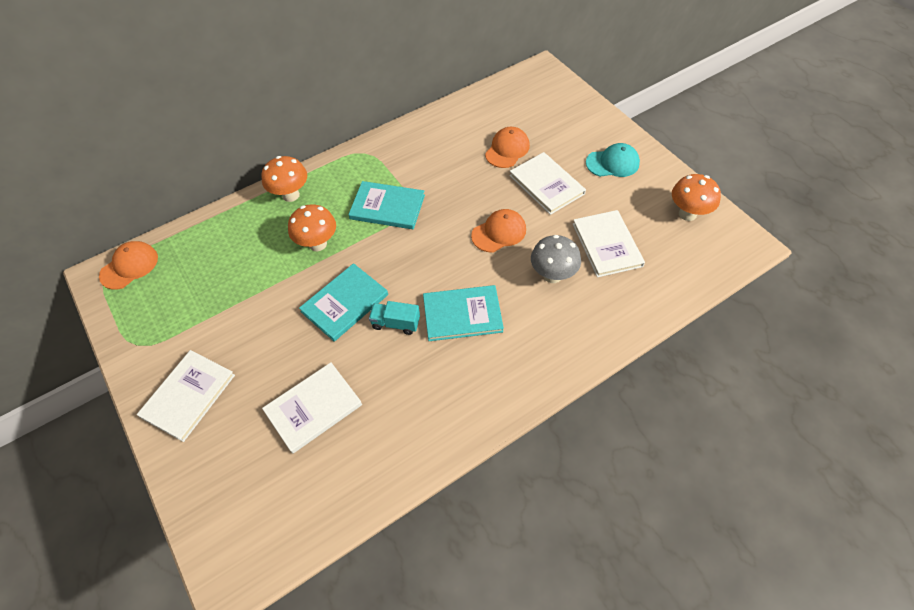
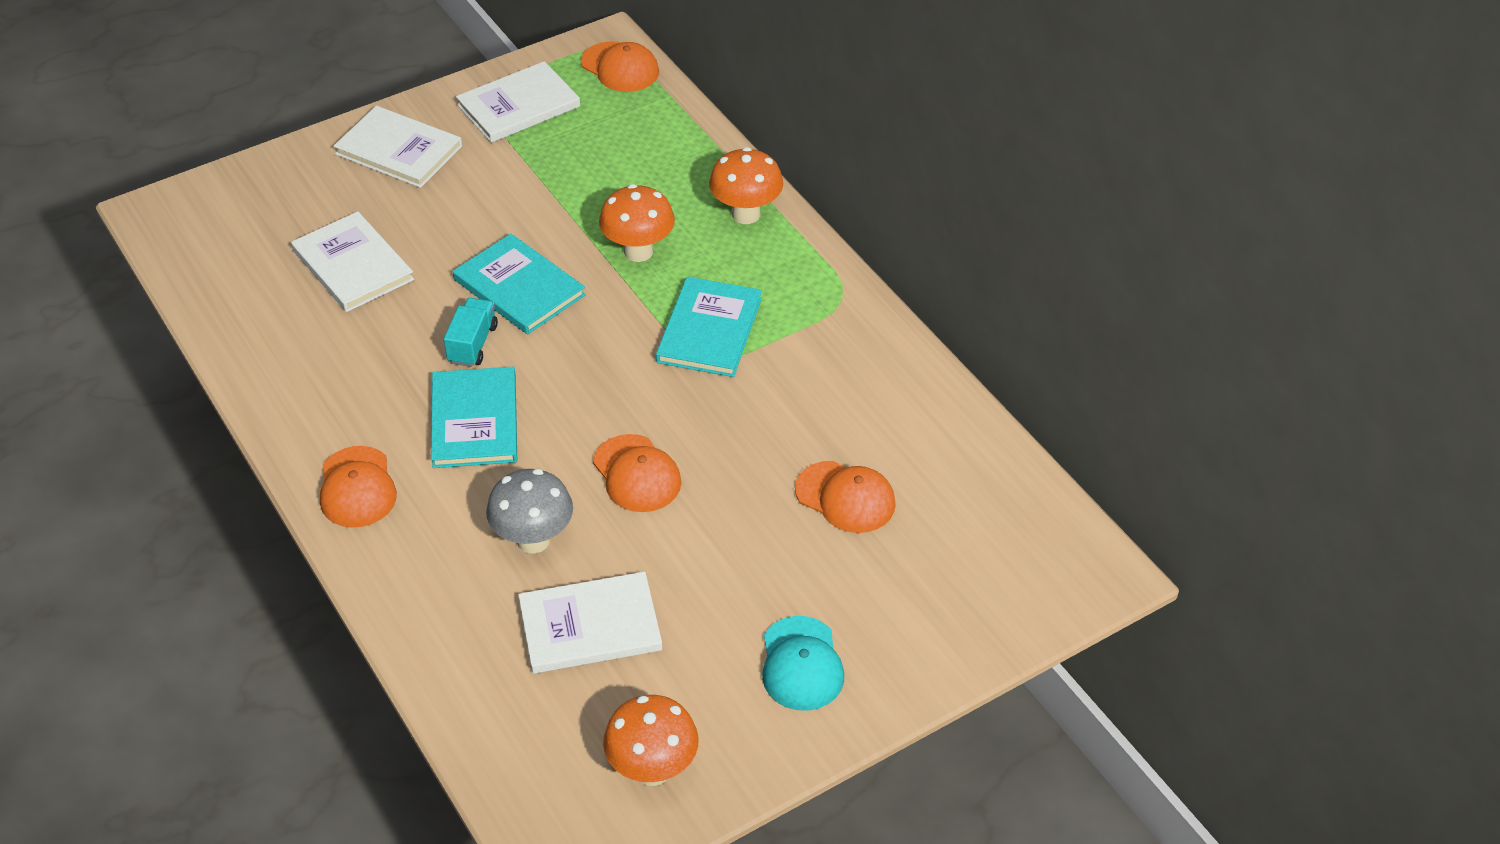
camera: 90 degrees right, 10 degrees down
white book [509,152,586,215] -> white book moved to [456,61,580,143]
none -> orange cap [320,446,397,528]

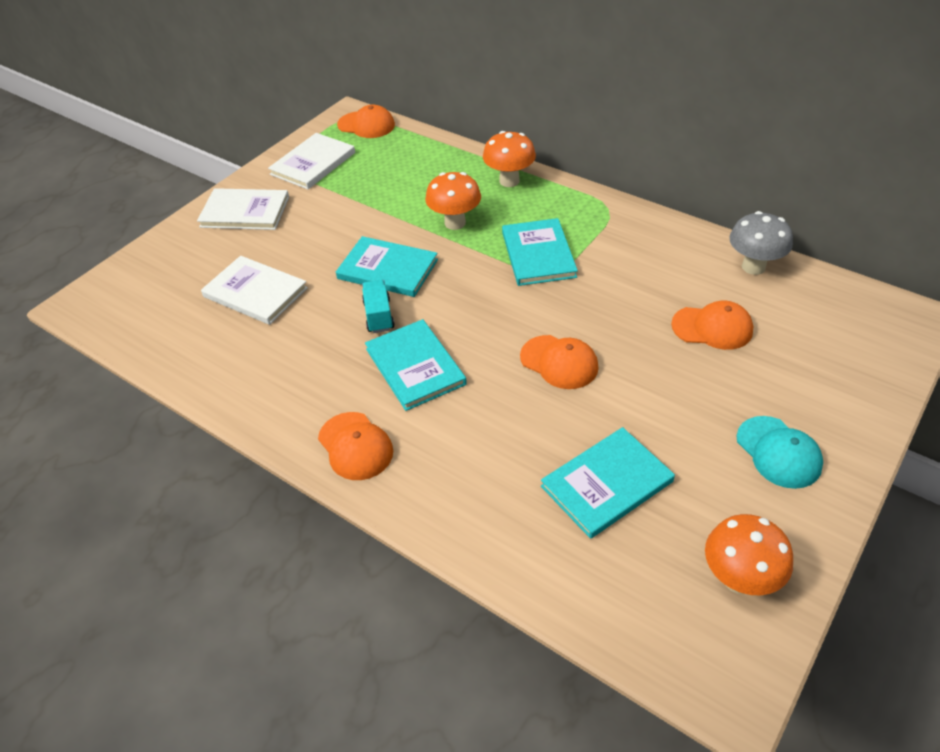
camera: 20 degrees left, 0 degrees up
grey mushroom [486,469,573,554] -> grey mushroom moved to [729,211,793,275]
white book [518,572,662,674] -> turquoise book [541,427,675,539]

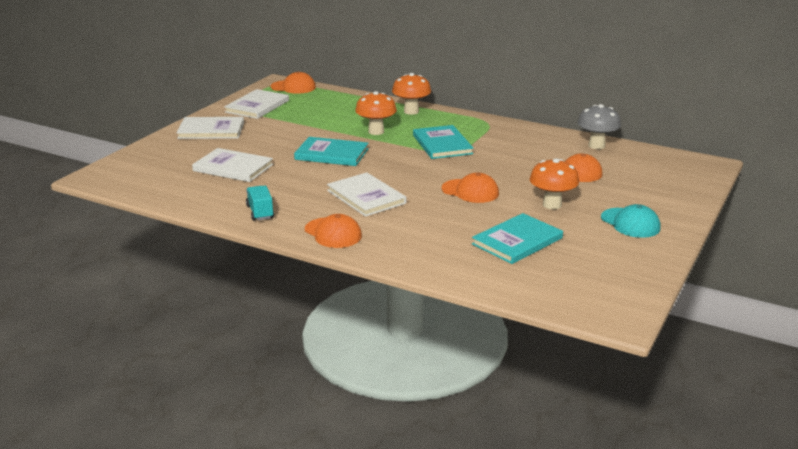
camera: 10 degrees left, 20 degrees down
turquoise truck [362,280,395,333] -> turquoise truck moved to [246,185,274,221]
turquoise book [365,319,467,411] -> white book [327,172,406,217]
orange mushroom [705,514,793,595] -> orange mushroom moved to [530,158,579,209]

